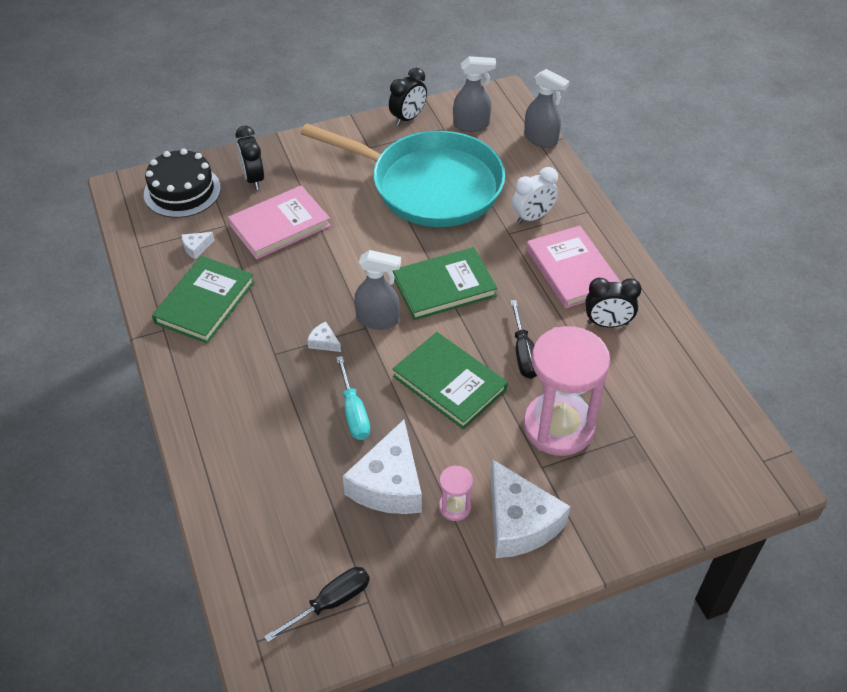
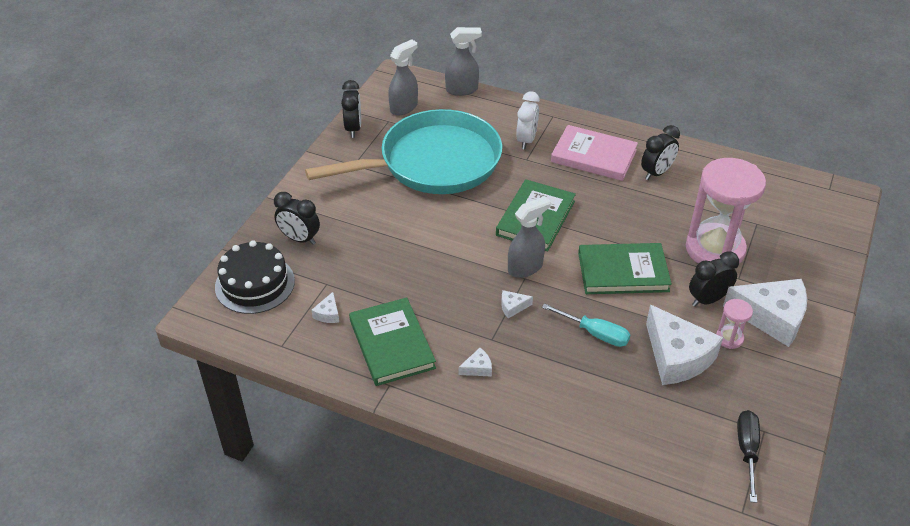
camera: 45 degrees left, 5 degrees down
pink book [228,185,331,259] -> none
black screwdriver [510,300,537,379] -> none
none -> white cheese [459,348,492,376]
none -> black clock [689,251,739,307]

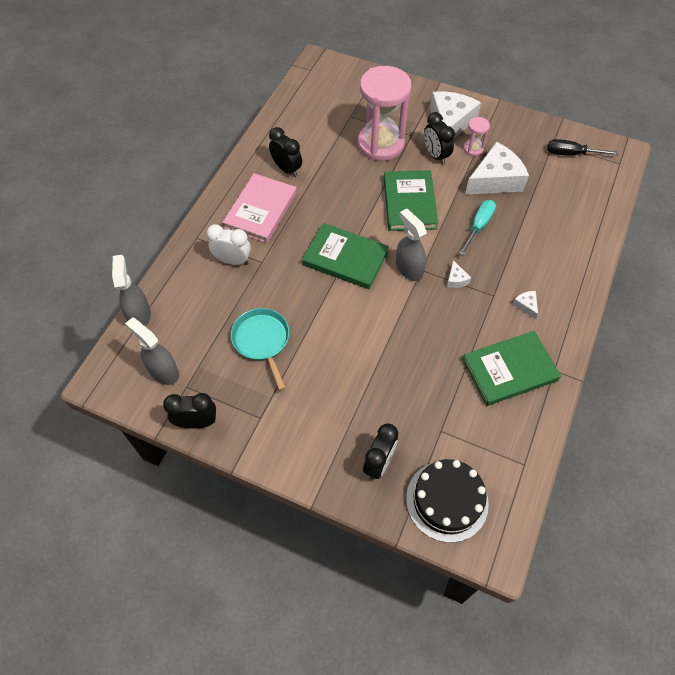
camera: 90 degrees left, 15 degrees up
turquoise pan [305,109,502,194] -> turquoise pan [231,308,290,390], size x0.47
white cheese [311,292,339,323] -> none

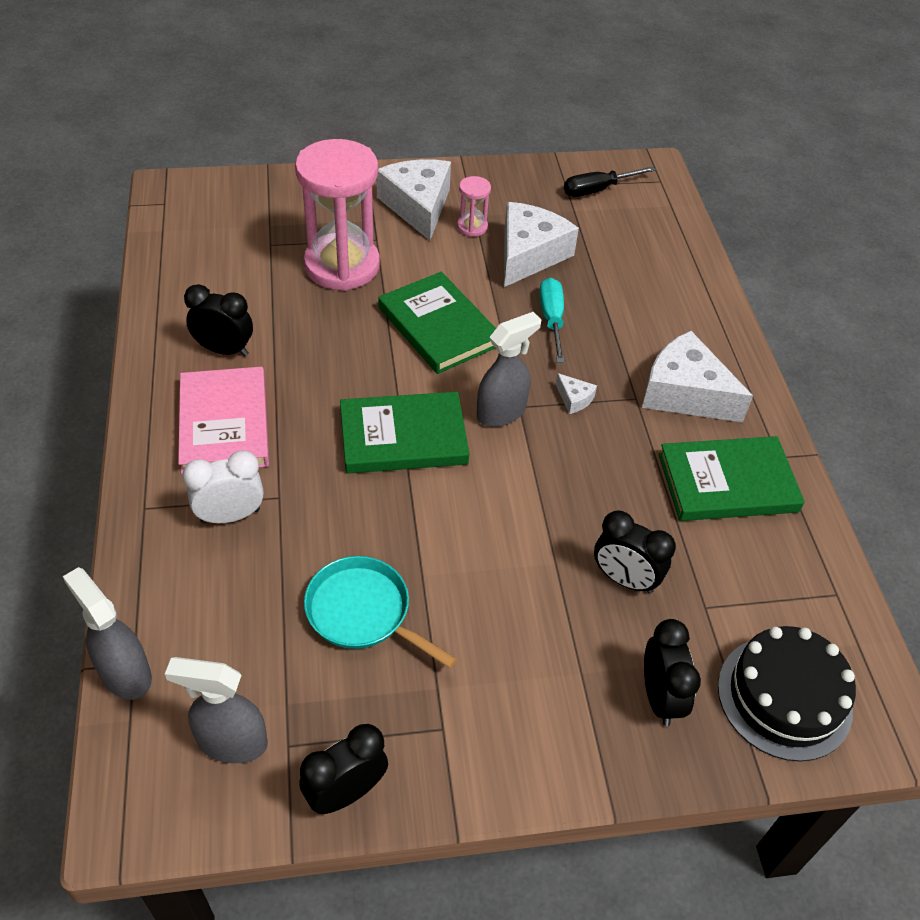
camera: 35 degrees left, 10 degrees down
grey spray bottle [396,208,427,281] -> grey spray bottle turned 120 degrees clockwise [477,312,542,427]
black clock [424,112,455,165] -> black clock moved to [594,510,676,594]
green book [462,331,561,406] -> green book turned 45 degrees clockwise [659,436,805,521]
white cheese [512,291,538,319] -> white cheese [642,331,753,422], size x2.41

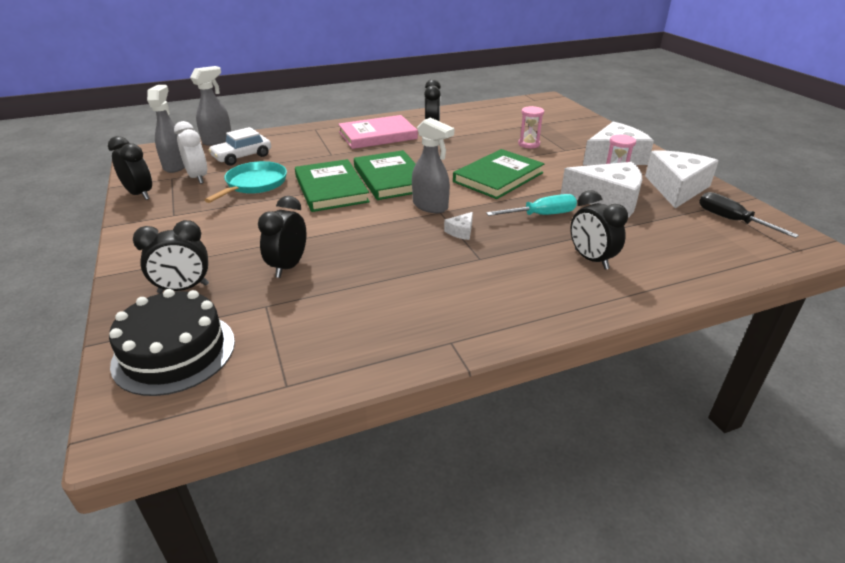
camera: 80 degrees right, 15 degrees down
white clock [183,450,264,524] -> white clock moved to [174,121,207,184]
pink hourglass [295,139,380,291] -> pink hourglass [518,106,544,148], size x0.43
white cheese [642,331,753,422] -> white cheese moved to [645,151,719,208]
green book [659,436,805,521] -> green book moved to [295,159,370,212]
none -> white car [208,127,271,166]
none -> black clock [570,190,628,270]

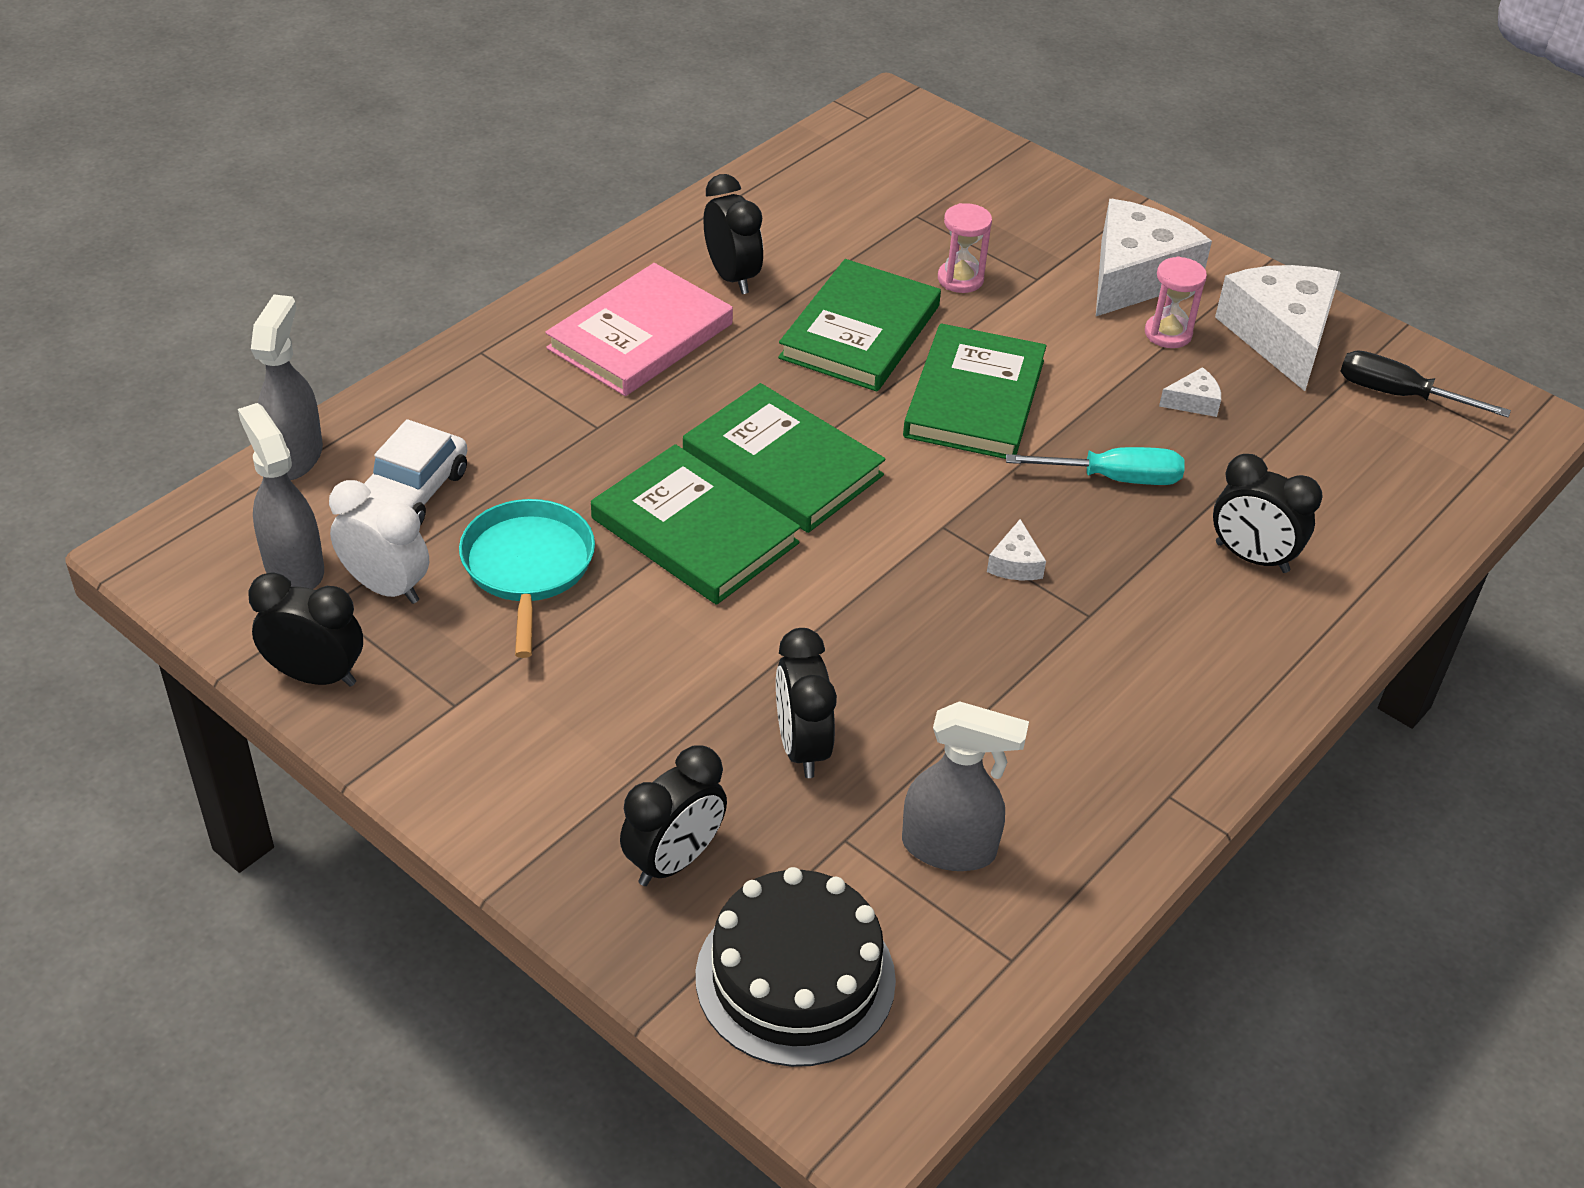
camera: 30 degrees left, 10 degrees up
grey spray bottle [412,117,454,213] -> grey spray bottle moved to [902,701,1029,871]
turquoise screwdriver [486,194,577,216] -> turquoise screwdriver turned 45 degrees clockwise [1006,447,1185,485]
white cheese [561,162,643,217] -> white cheese [1159,367,1221,417], size x0.41
none -> green book [778,259,941,392]

